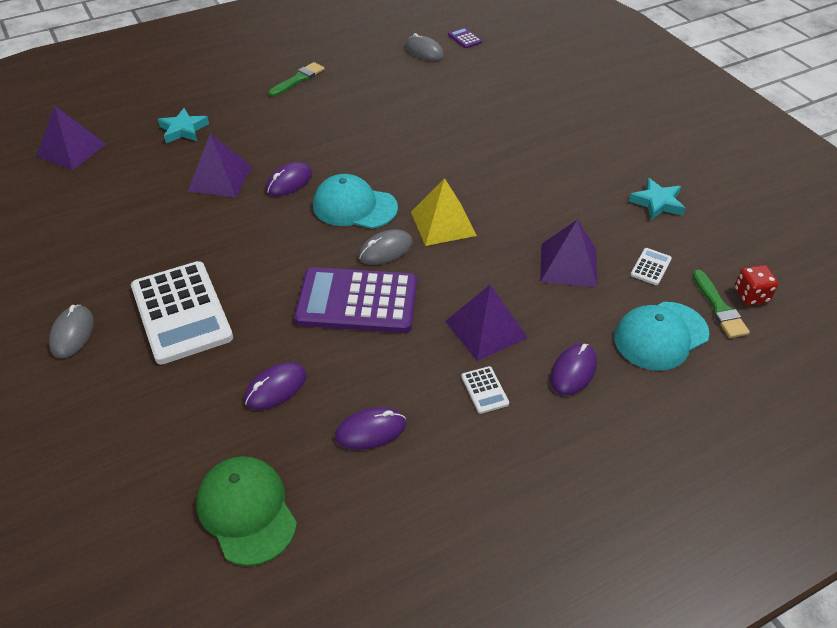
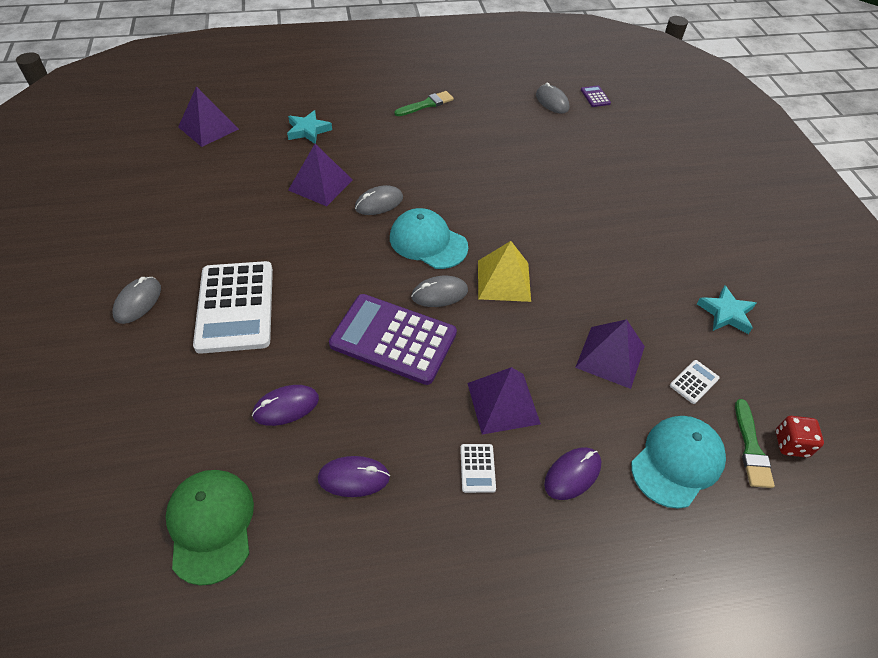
camera: 15 degrees right, 5 degrees up
purple mouse [266,162,312,196] -> grey mouse [355,185,403,215]
turquoise cap [614,302,710,371] -> turquoise cap turned 150 degrees clockwise [631,416,726,509]

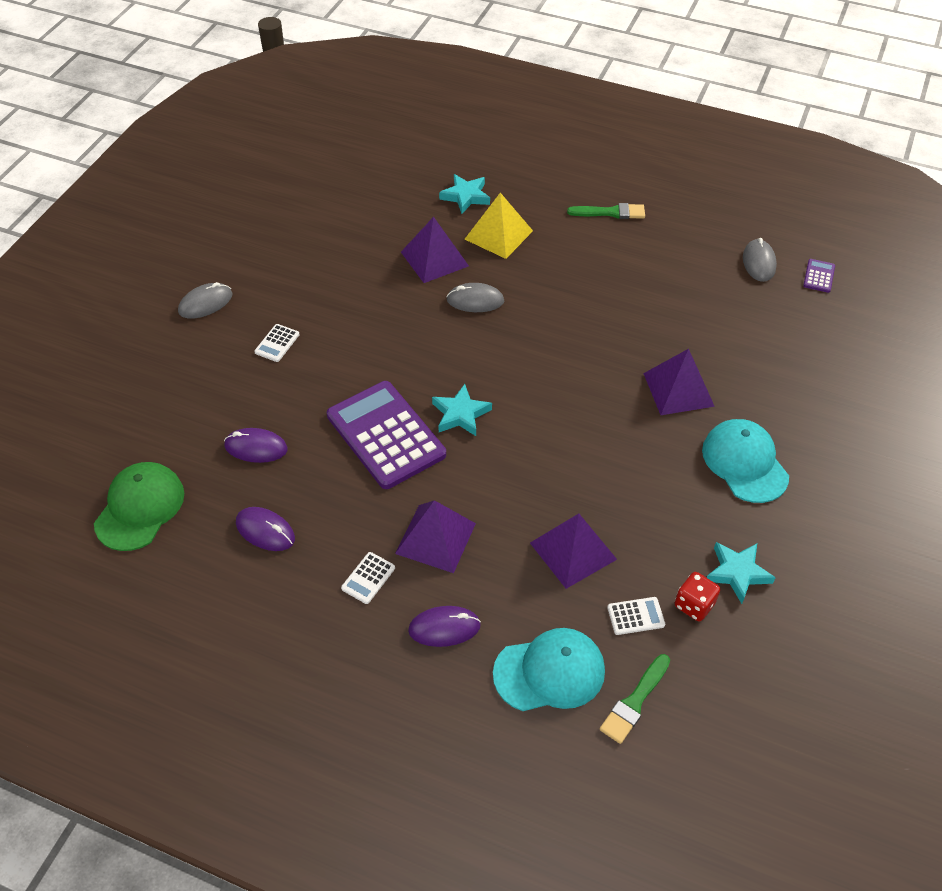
camera: 35 degrees right, 0 degrees up
purple pyramid [178,86,239,147] -> purple pyramid moved to [643,349,715,415]
white calculator [193,261,273,354] -> white calculator [254,324,300,362], size x0.40
turquoise cap [390,208,468,269] -> turquoise cap moved to [702,419,789,503]
grey mouse [411,276,468,307] -> turquoise star [432,384,492,436]
yellow pyramid [478,241,531,302] -> yellow pyramid moved to [465,193,533,259]
red dice [776,416,824,458] -> red dice moved to [675,572,720,621]

